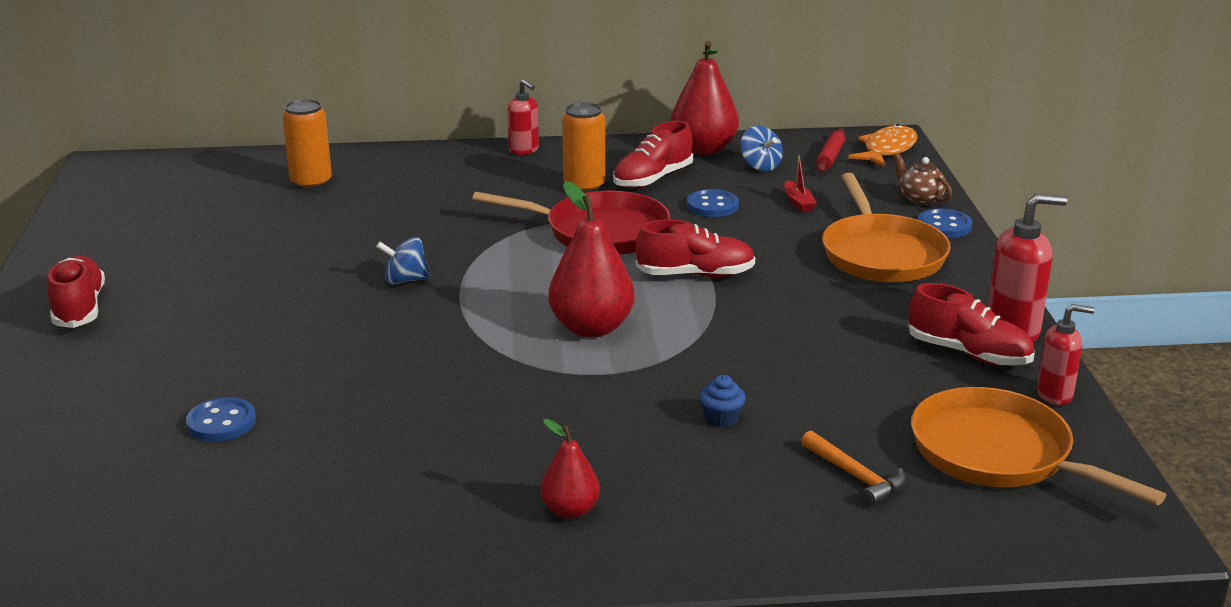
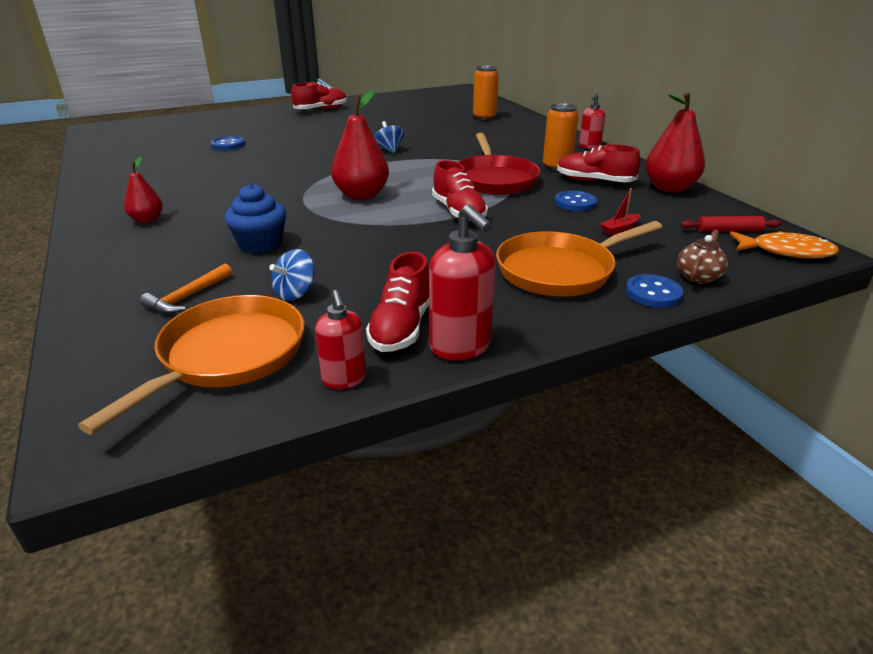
camera: 70 degrees right, 5 degrees up
blue cupcake [699,375,746,427] -> blue cupcake [225,183,286,254], size x1.81
blue spinning top [740,126,783,171] -> blue spinning top moved to [269,249,315,301]

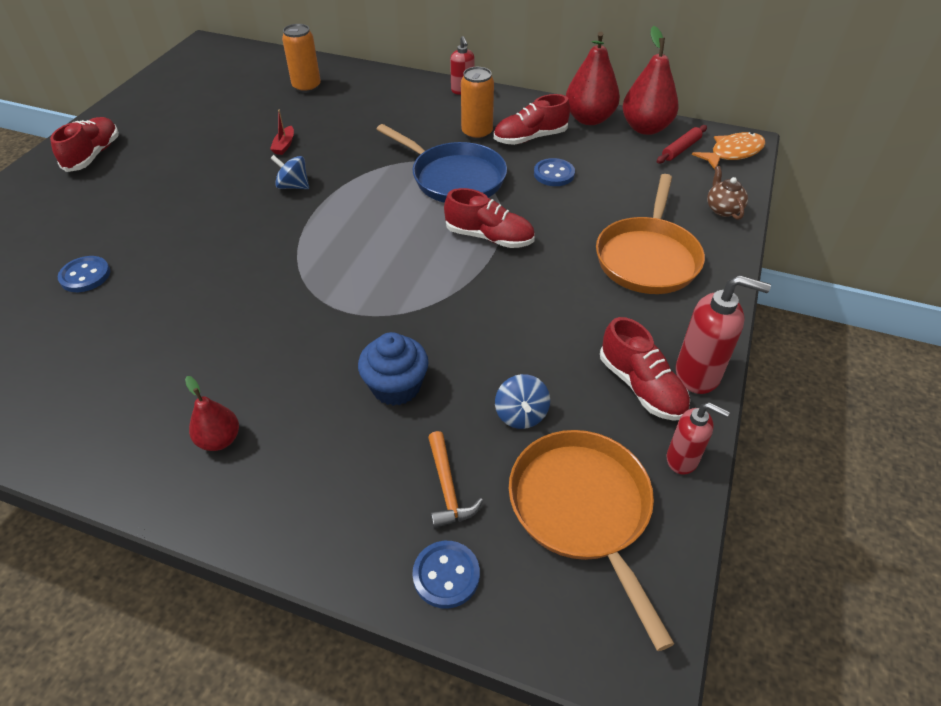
camera: 45 degrees left, 15 degrees up
red pear [331,90,389,200] -> red pear moved to [622,26,679,135]
red pan [458,133,541,195] -> blue pan [376,124,507,203]
red boat [600,188,640,235] -> red boat moved to [270,110,294,155]
blue button [626,274,683,308] -> blue button moved to [412,541,480,609]

